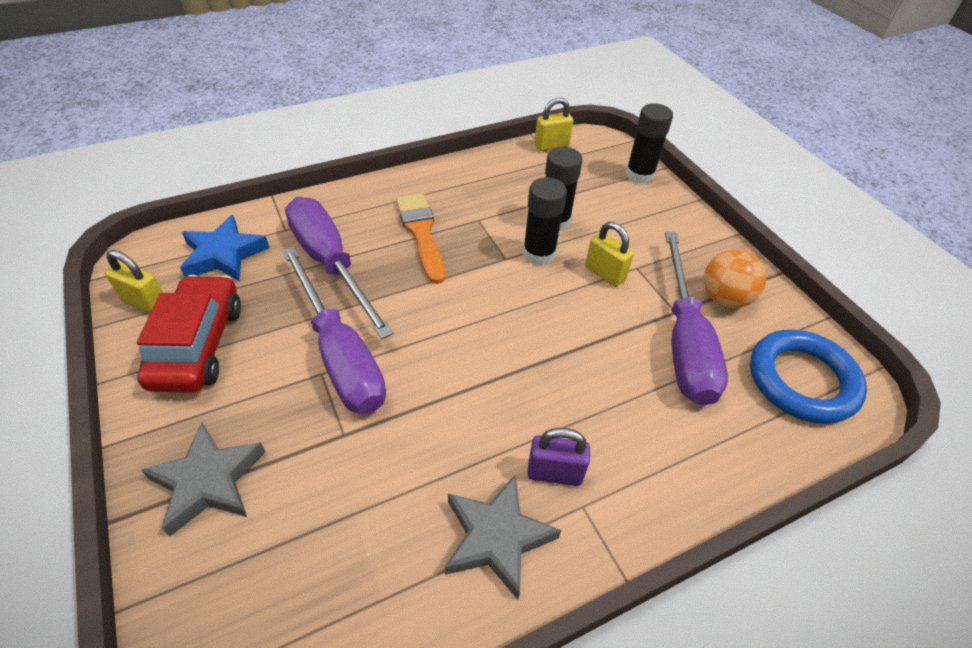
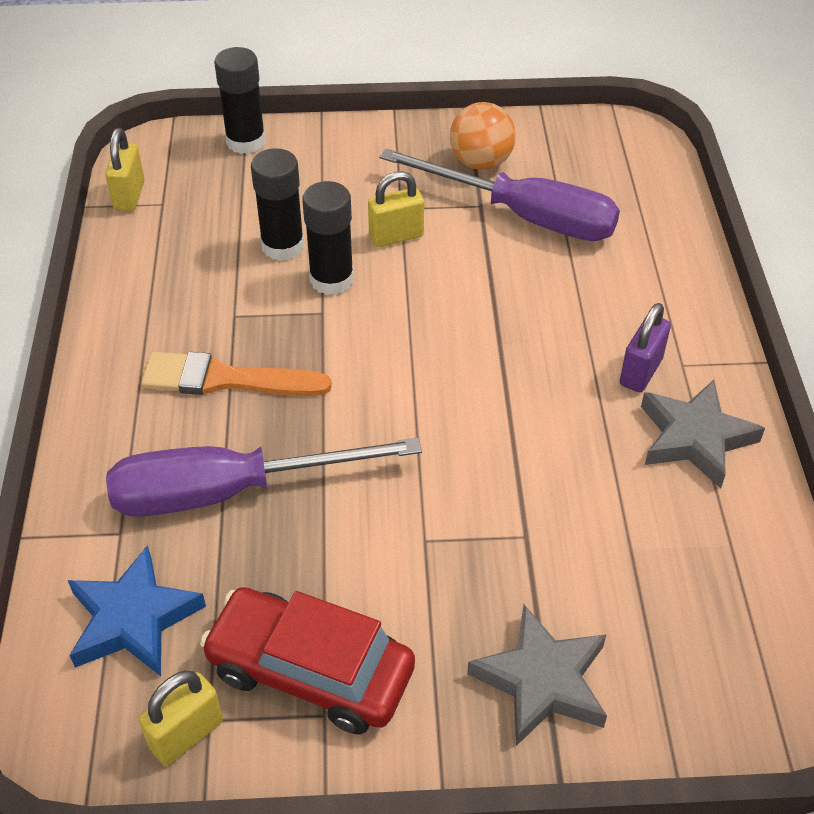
camera: 65 degrees left, 0 degrees up
purple screwdriver [282,246,386,414] -> none
blue ring [750,329,867,424] -> none

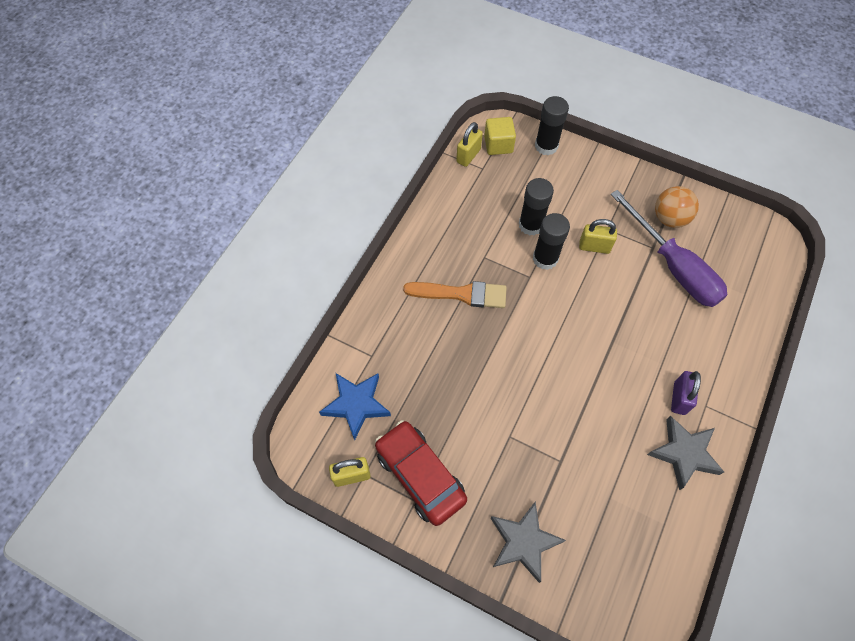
camera: 30 degrees right, 15 degrees up
purple screwdriver [106,438,422,517] -> none
orange brush [141,352,332,396] -> orange brush turned 150 degrees clockwise [403,281,507,308]
purple padlock [620,303,671,392] -> purple padlock turned 45 degrees counterclockwise [671,371,701,415]
none -> yellow cube [484,117,516,155]

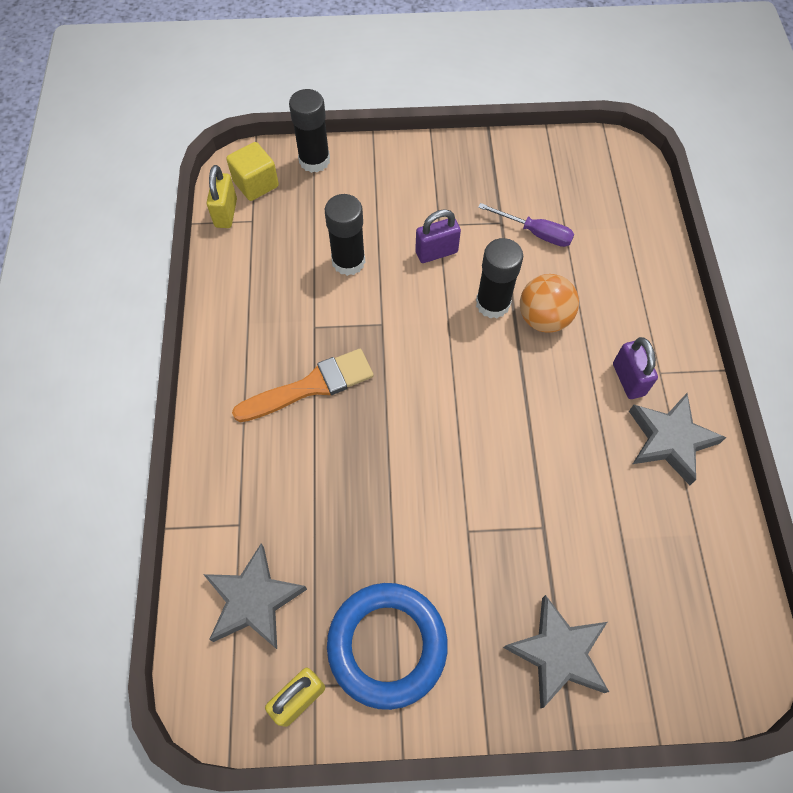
camera: 30 degrees left, 0 degrees up
blue star [319,373,391,441] -> grey star [203,544,307,649]
red car [375,420,467,526] -> blue ring [327,583,448,710]
black glue stick [533,213,570,270] -> black glue stick moved to [476,238,523,318]
yellow padlock [579,219,617,254] -> purple padlock [415,209,461,263]
purple screwdriver [610,190,728,307] -> purple screwdriver [478,203,574,247], size x0.51
orange ball [655,186,699,228] -> orange ball moved to [520,274,579,333]

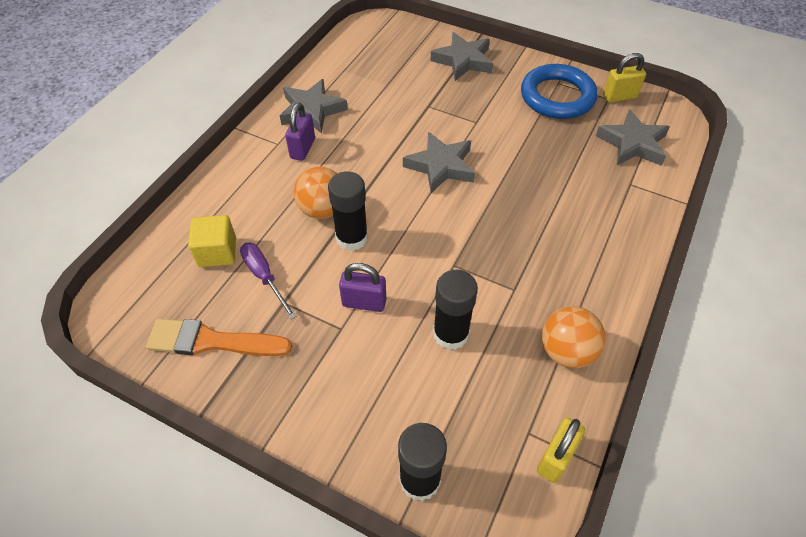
camera: 150 degrees left, 10 degrees down
yellow cube [226,142,279,201] -> yellow cube moved to [188,215,236,267]
orange brush [232,349,374,422] -> orange brush moved to [146,319,292,356]
none -> grey star [403,132,475,193]
none -> orange ball [542,306,606,368]

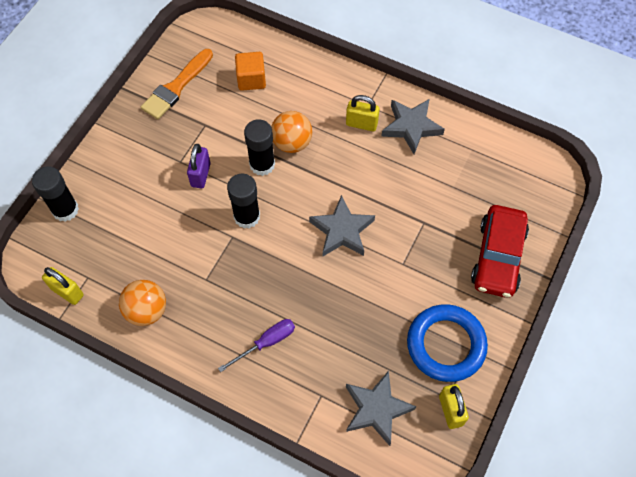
camera: 90 degrees right, 10 degrees up
orange brush [146,319,292,356] -> orange brush turned 150 degrees counterclockwise [141,49,213,119]
yellow cube [188,215,236,267] -> orange cube [235,52,266,91]
purple screwdriver [240,243,296,319] -> purple screwdriver moved to [218,319,295,372]
purple padlock [285,103,315,161] -> yellow padlock [346,95,380,131]
grey star [431,32,493,81] -> red car [471,205,529,298]
black glue stick [433,270,478,350] -> black glue stick moved to [227,173,260,228]

